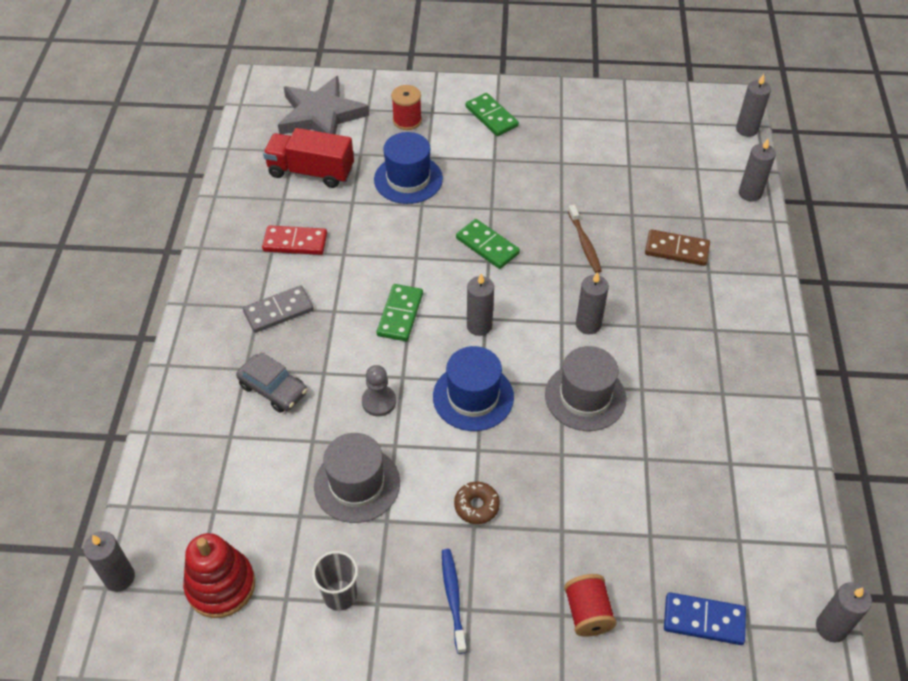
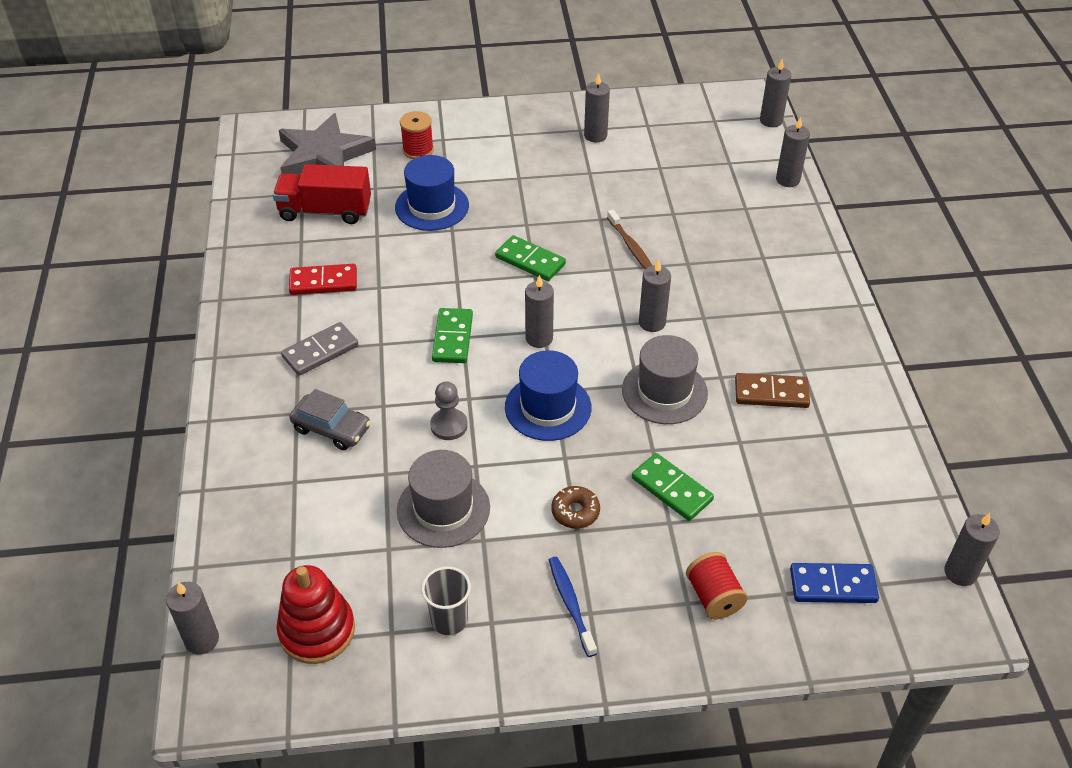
camera: 10 degrees left, 5 degrees down
green domino [466,93,519,136] -> green domino moved to [632,453,714,521]
brown domino [645,229,710,266] -> brown domino moved to [735,373,810,408]
none -> grey candle [584,73,610,142]

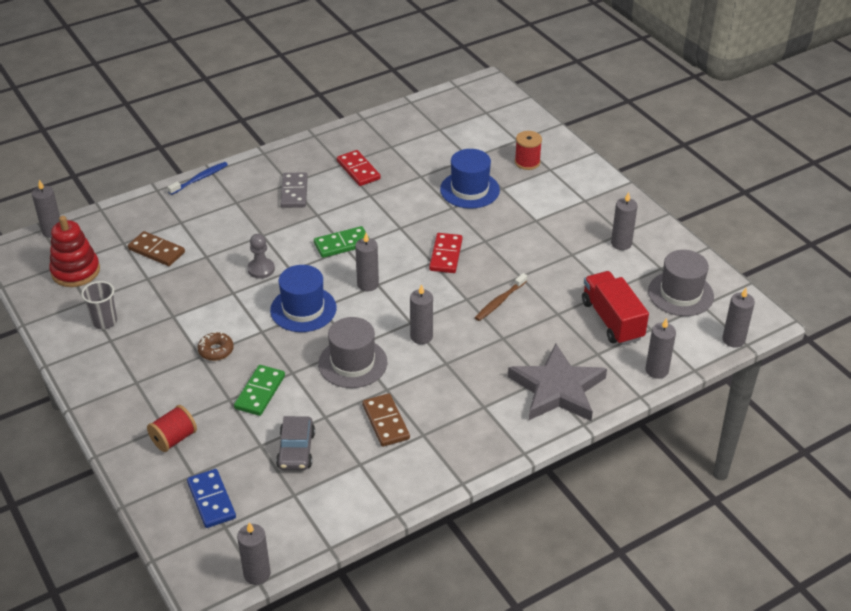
camera: 65 degrees right, 5 degrees down
red truck [273,164,371,224] -> red truck moved to [582,271,649,345]
grey star [279,113,376,174] -> grey star moved to [508,343,607,421]
grey domino [281,322,358,376] -> grey domino turned 60 degrees clockwise [280,172,308,208]
grey car [290,389,371,450] -> grey car moved to [276,416,315,470]
grey hat [397,450,490,548] -> grey hat moved to [648,250,714,316]
green domino [495,235,566,281] -> red domino [429,233,463,273]
blue toothbrush [549,557,597,657] -> blue toothbrush moved to [167,162,228,195]
none -> brown domino [128,231,185,266]

